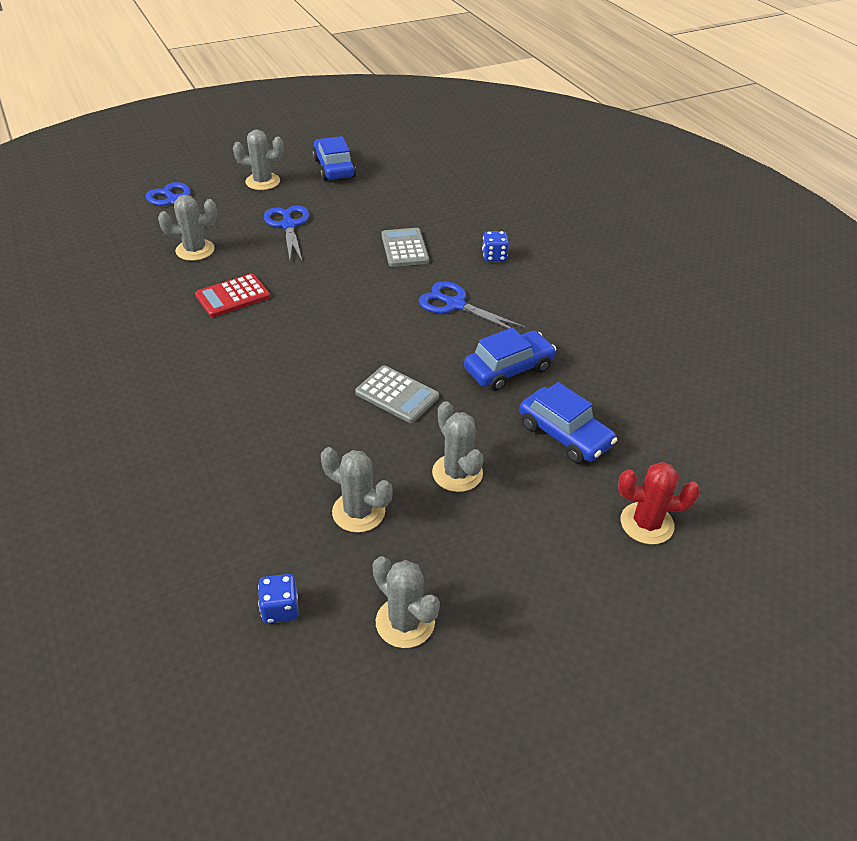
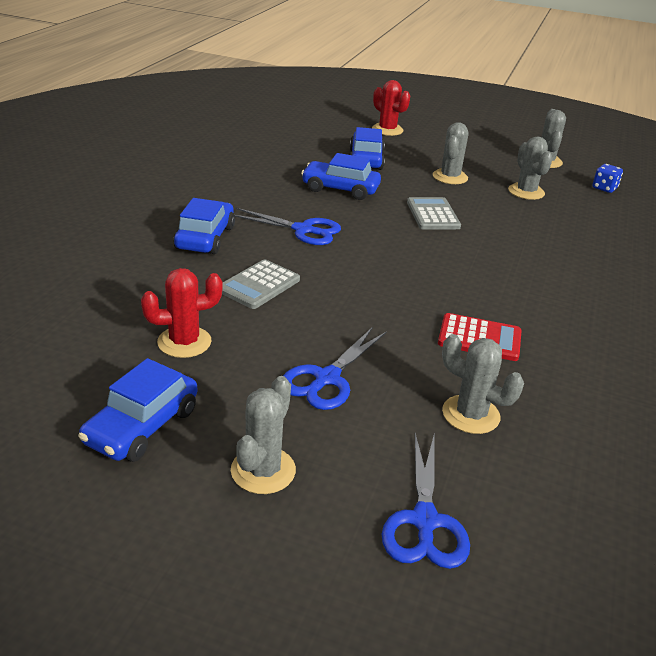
camera: 135 degrees left, 10 degrees down
grey cactus [233,129,284,190] -> grey cactus turned 60 degrees clockwise [231,376,296,494]
blue scissors [419,281,525,333] -> blue scissors turned 60 degrees counterclockwise [234,208,341,245]
blue dice [482,231,509,262] -> blue car [173,198,235,254]
none -> red cactus [141,268,223,358]

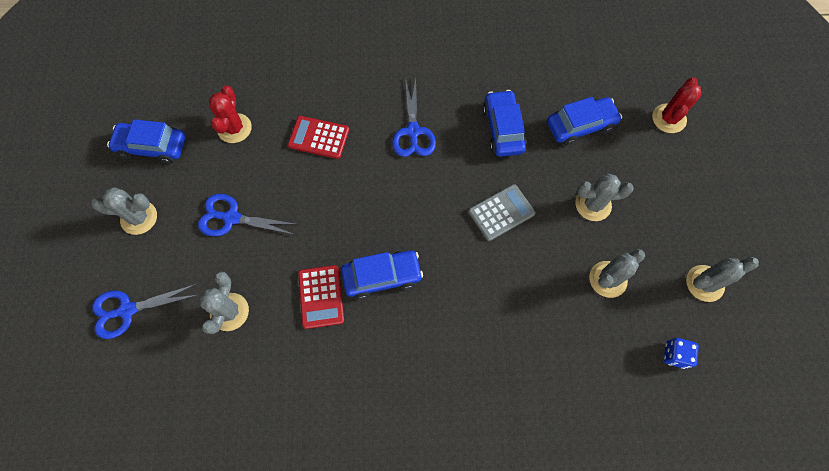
camera: 70 degrees right, 35 degrees up
red cactus [141,268,223,358] -> red cactus turned 45 degrees clockwise [209,85,252,143]
blue car [173,198,235,254] -> blue car moved to [341,250,423,300]
grey calculator [222,259,300,309] -> red calculator [288,116,349,159]

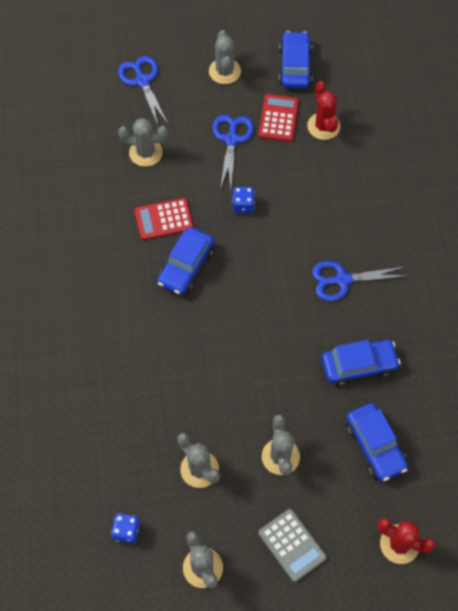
camera: 85 degrees right, 5 degrees down
red cactus [209,85,252,143] -> red cactus turned 75 degrees clockwise [307,81,340,140]
red calculator [288,116,349,159] -> red calculator moved to [258,94,299,142]
blue car [341,250,423,300] -> blue car turned 45 degrees clockwise [157,227,214,295]
grey calculator [469,184,535,241] -> grey calculator moved to [258,509,327,582]
none -> blue dice [232,187,255,214]

